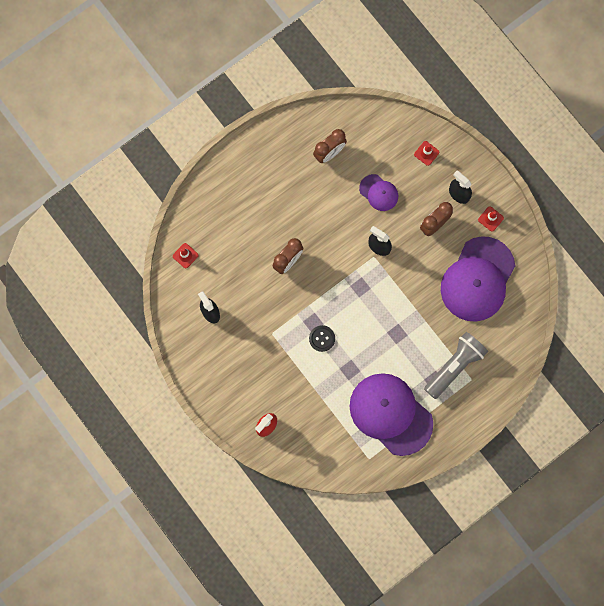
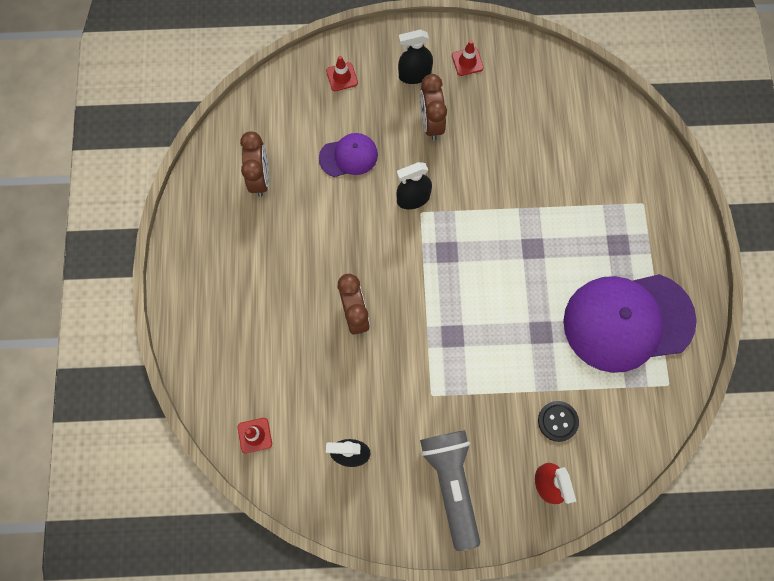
camera: 55 degrees left, 5 degrees down
black button [309,325,335,352] -> black button moved to [538,401,579,442]
grey flashlight [424,332,488,399] -> grey flashlight moved to [420,430,480,551]
purple cap [441,236,515,322] -> none

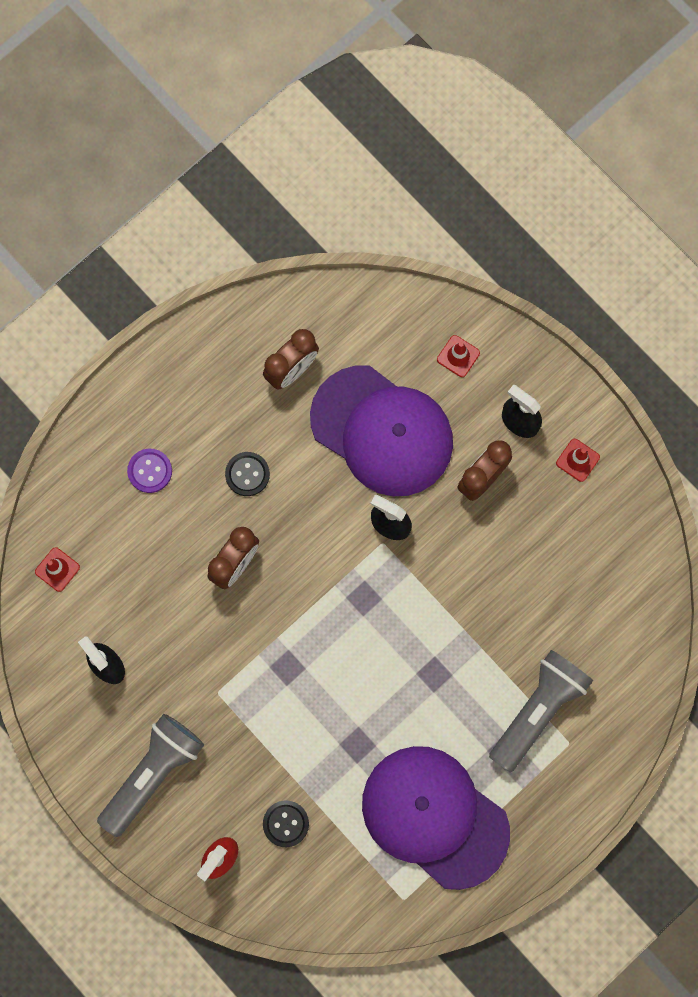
camera: 50 degrees right, 5 degrees up
purple cap [319,133,378,177] -> purple cap [310,365,453,496], size x2.09
none -> purple button [127,449,172,493]
none -> black button [225,452,270,496]
none -> grey flashlight [489,650,593,773]

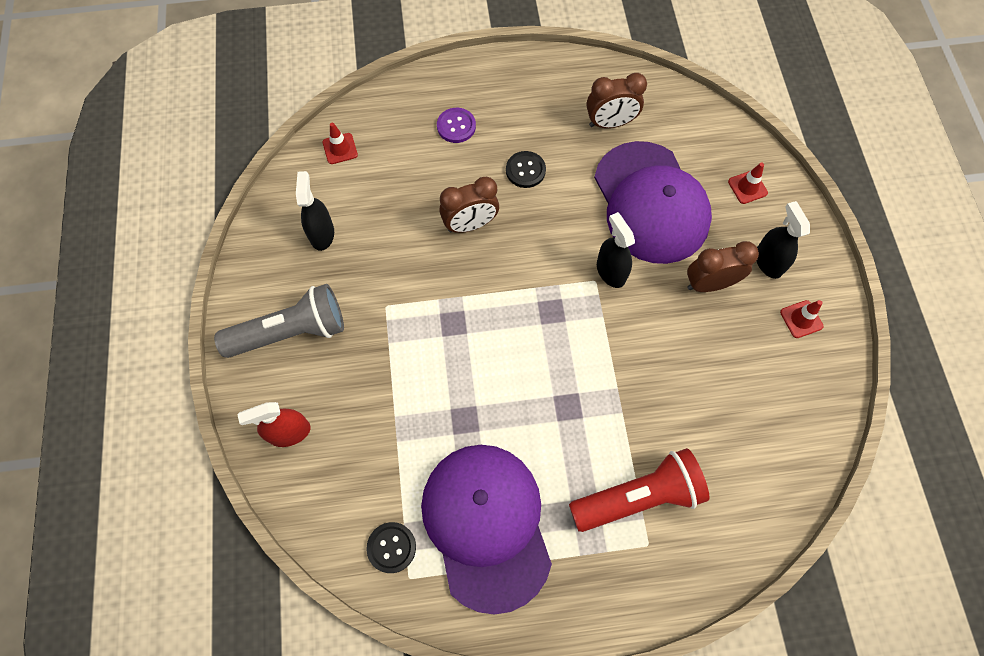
camera: 35 degrees right, 10 degrees down
black button [263,800,309,847] -> black button moved to [367,522,416,573]
grey flashlight [489,650,593,773] -> red flashlight [569,448,709,532]

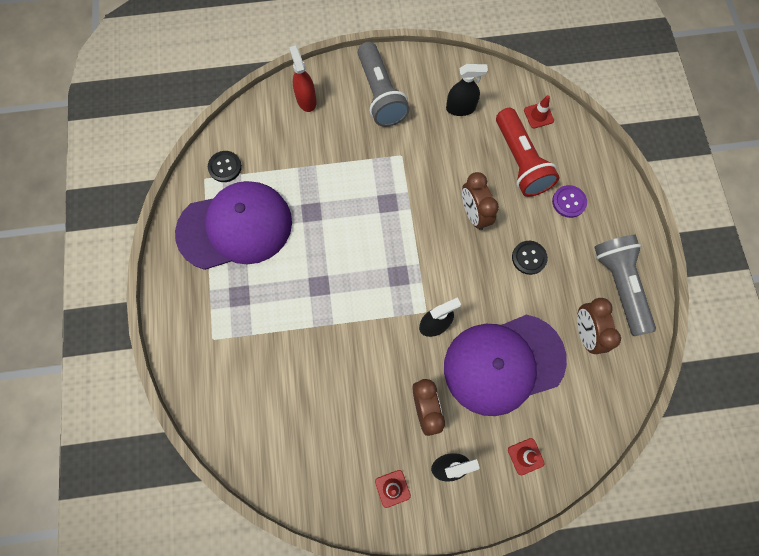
camera: 90 degrees right, 5 degrees up
red flashlight [569,448,709,532] -> red flashlight moved to [496,108,559,197]
none -> grey flashlight [594,235,656,336]

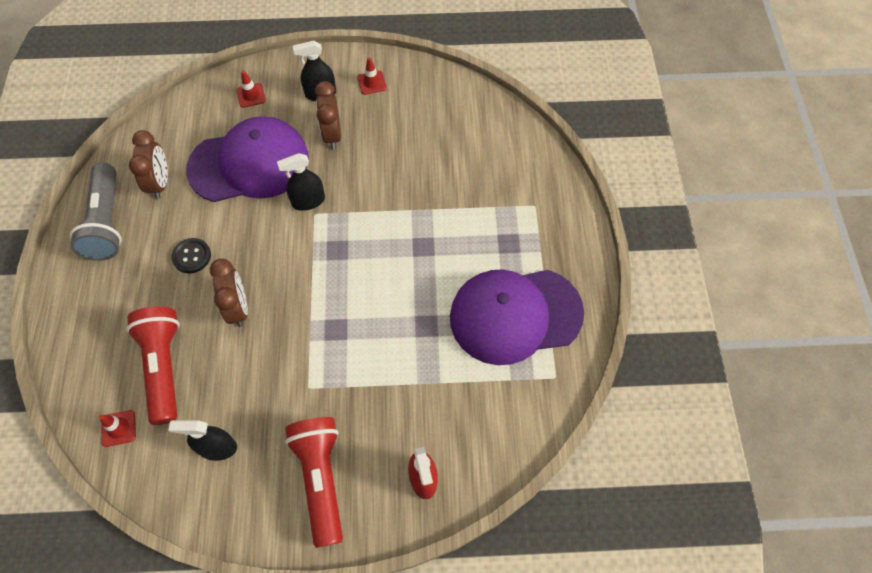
camera: 175 degrees left, 10 degrees down
black button [208,151,242,182] -> none
grey flashlight [358,42,410,127] -> red flashlight [285,417,343,548]
purple button [552,185,587,218] -> none

